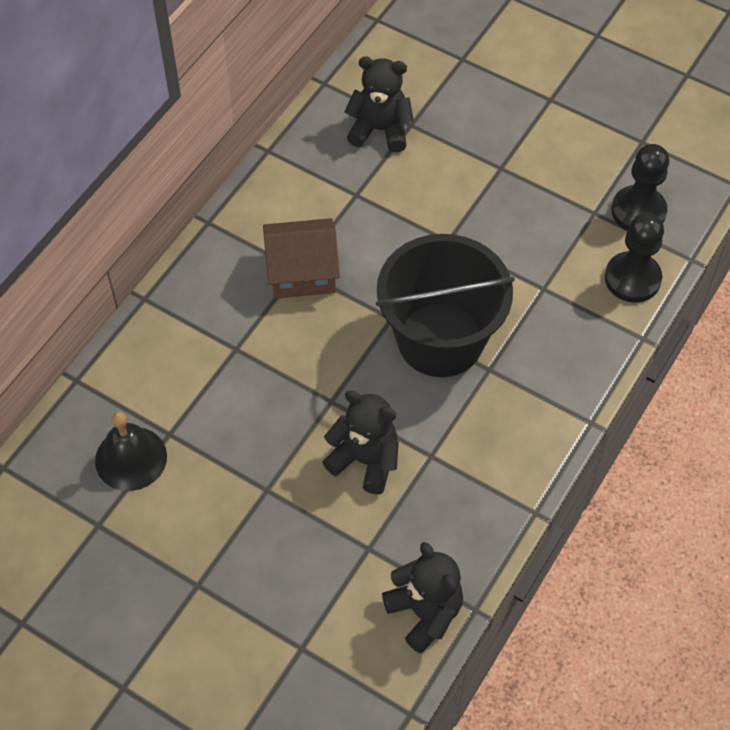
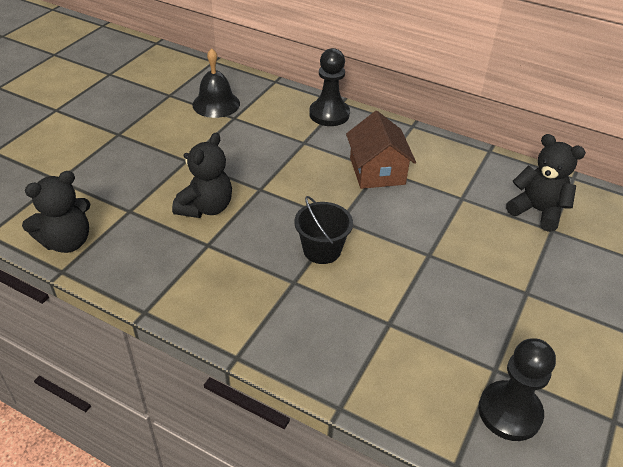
camera: 85 degrees right, 15 degrees down
black teddy bear [344,57,414,152] -> black teddy bear turned 60 degrees counterclockwise [506,134,586,232]
black bucket [376,234,515,377] -> black bucket [294,196,353,264], size x0.50
black pawn [605,213,664,302] -> black pawn moved to [309,48,350,126]

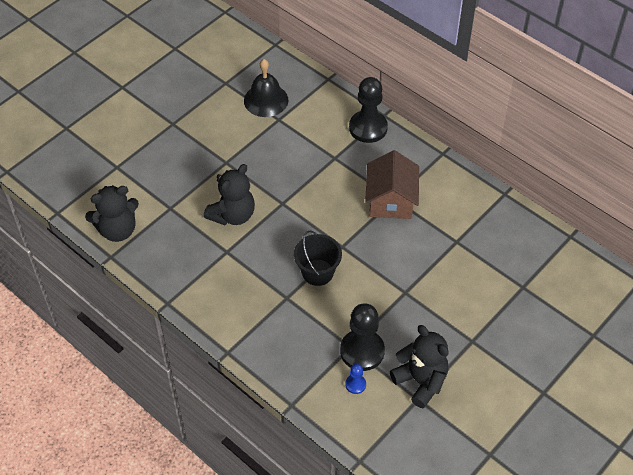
camera: 15 degrees right, 10 degrees up
black pawn [478,338,556,441] -> black pawn moved to [340,303,385,371]
black teddy bear [506,134,586,232] -> black teddy bear moved to [390,325,449,408]
none -> blue pawn [345,364,366,394]

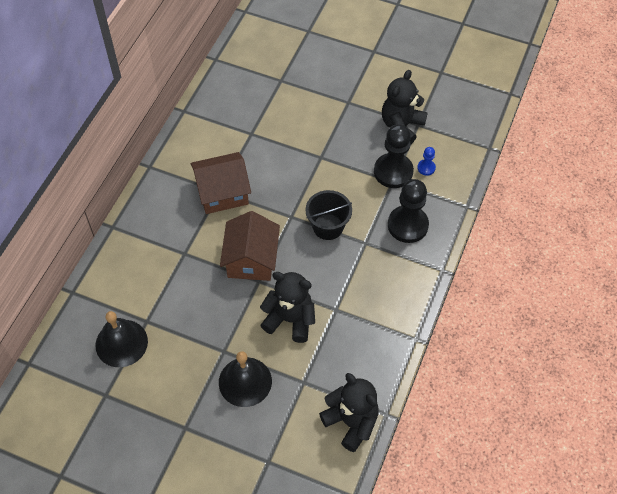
camera: 110 degrees left, 5 degrees up
black pawn [349,77,388,143] -> black pawn moved to [388,179,429,243]
none -> black bell [219,351,272,407]
none -> brown house [220,211,280,281]

